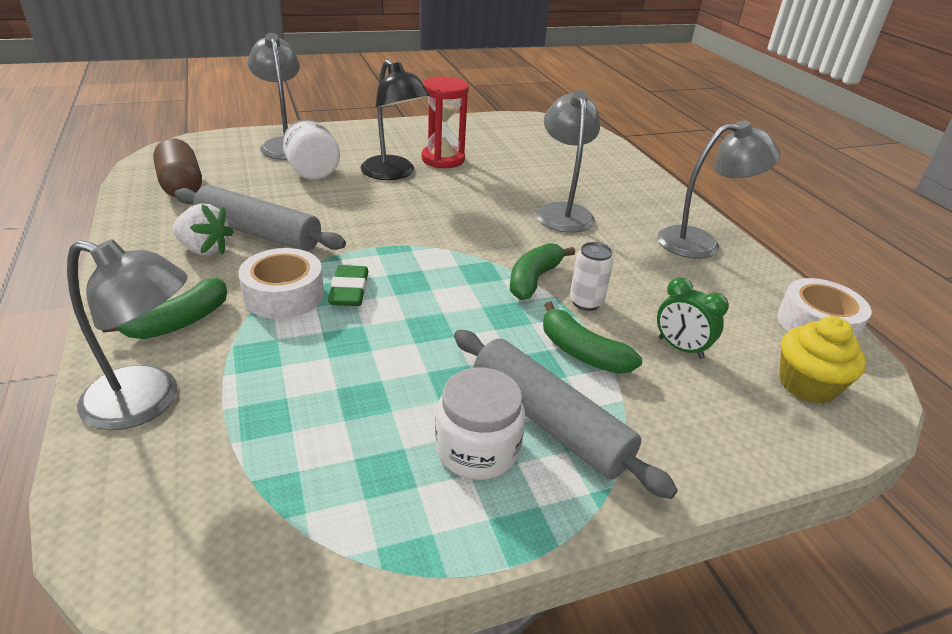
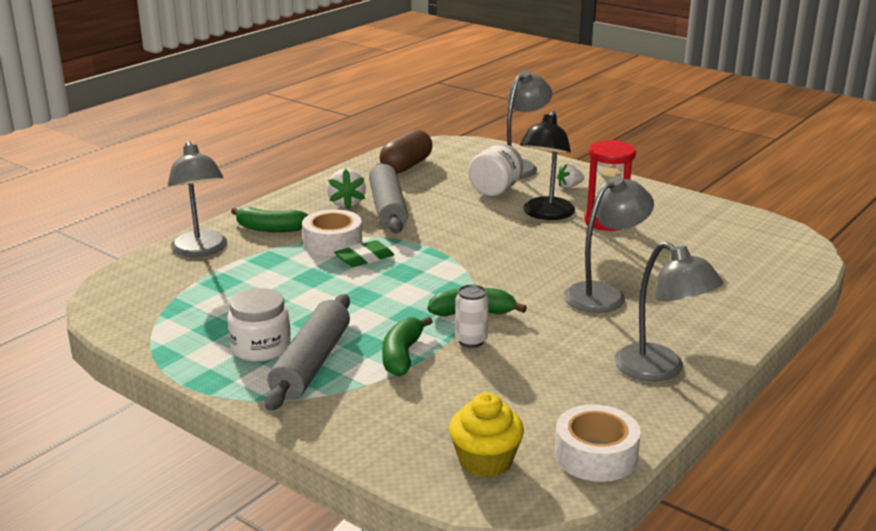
camera: 60 degrees right, 10 degrees down
green clock [657,277,729,359] -> none
none -> white strawberry [557,164,585,188]

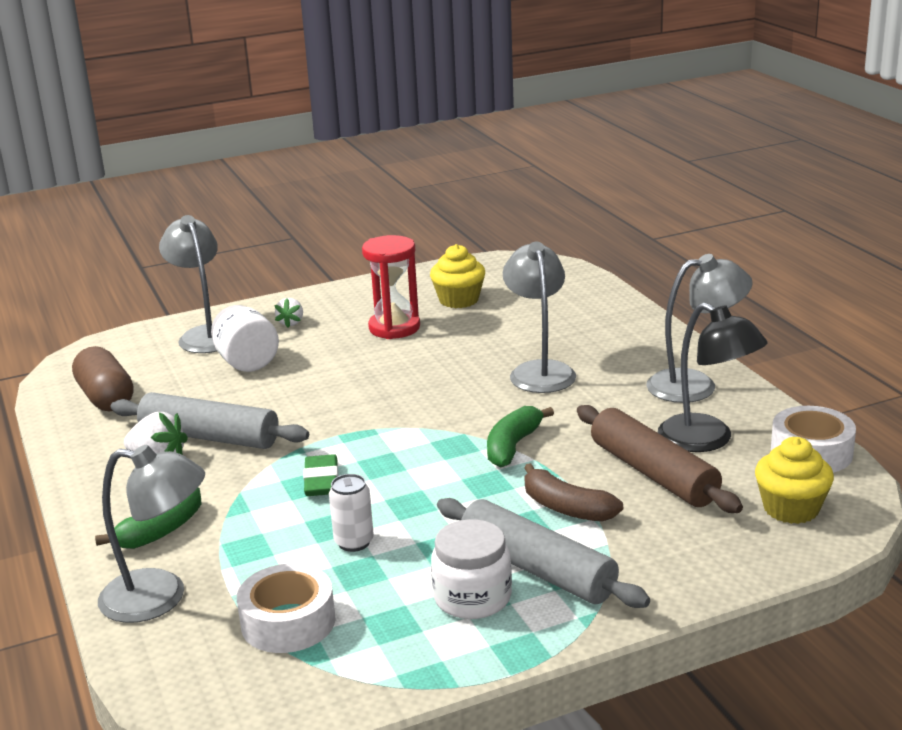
camera: 60 degrees left, 0 degrees up
white tape [302,209,362,256] -> white tape moved to [237,564,336,653]
green banana [382,316,433,377] -> brown banana [524,463,623,522]
white can [455,284,489,348] -> white can moved to [329,474,374,552]
black lamp [520,111,575,220] -> black lamp moved to [658,303,768,452]
none -> yellow cupcake [430,244,485,308]
none -> brown rolling pin [577,405,743,513]

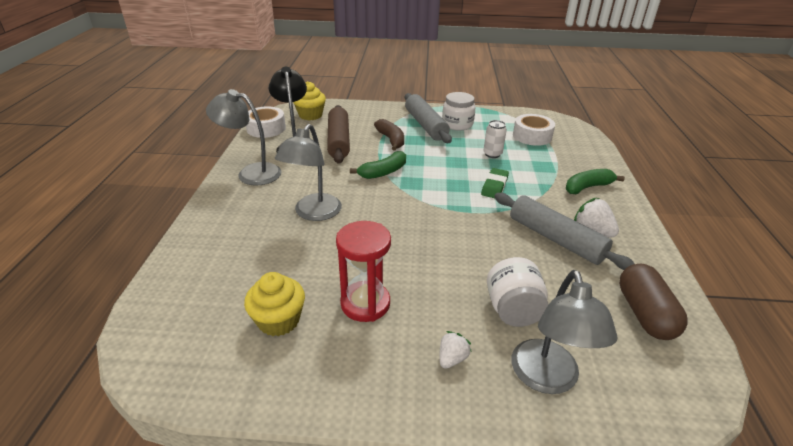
camera: 155 degrees left, 10 degrees up
grey lamp [98,444,205,623] -> none

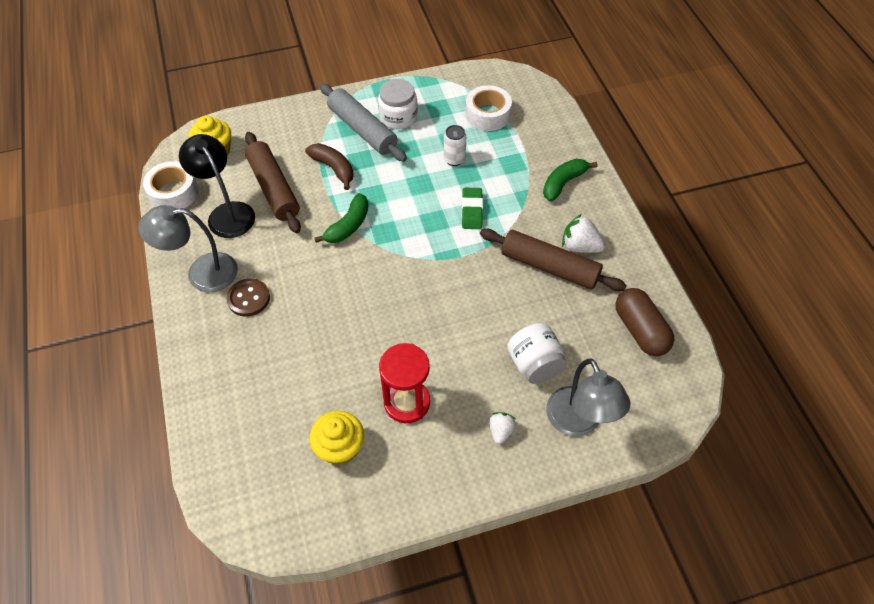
camera: 20 degrees left, 20 degrees up
grey lamp [275,124,342,221] -> none
grey rolling pin [494,193,634,270] -> brown rolling pin [480,229,627,291]
none -> brown button [226,278,270,317]

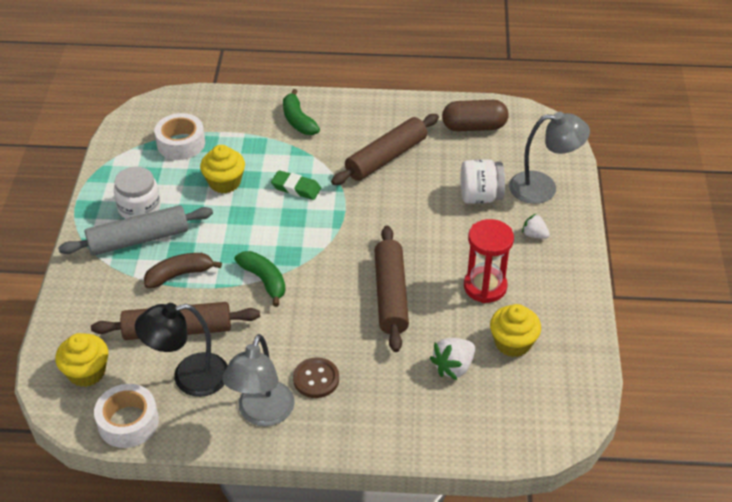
camera: 70 degrees left, 10 degrees down
white can [444,125,466,166] -> yellow cupcake [200,145,245,193]
white strawberry [562,214,605,253] -> white strawberry moved to [430,338,475,380]
none -> brown rolling pin [374,226,409,352]

